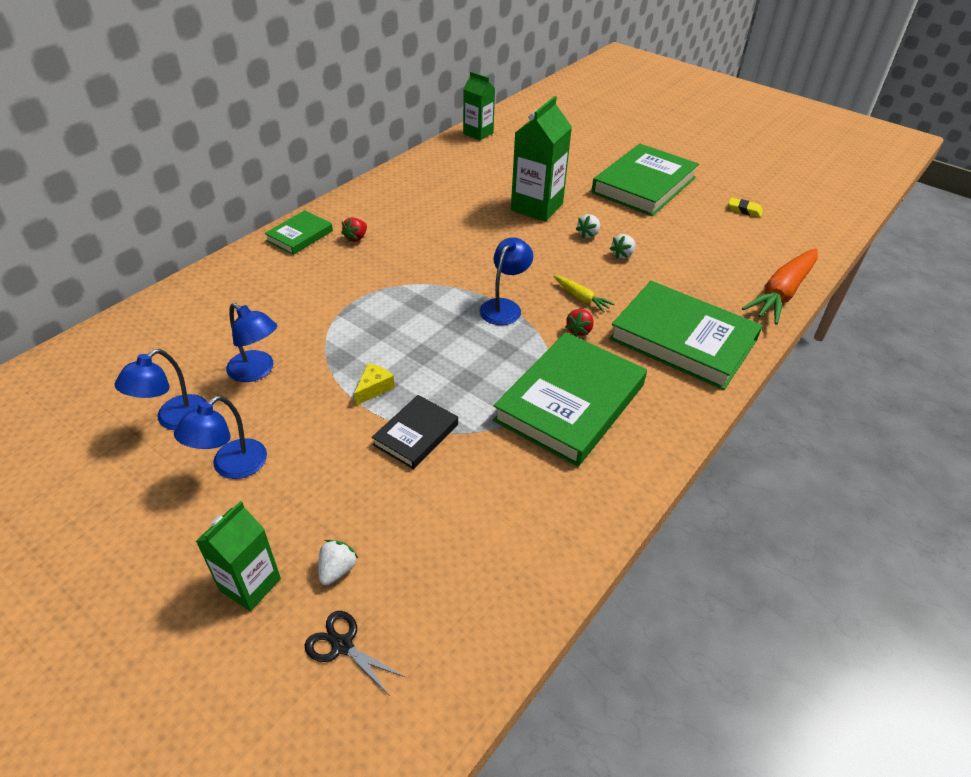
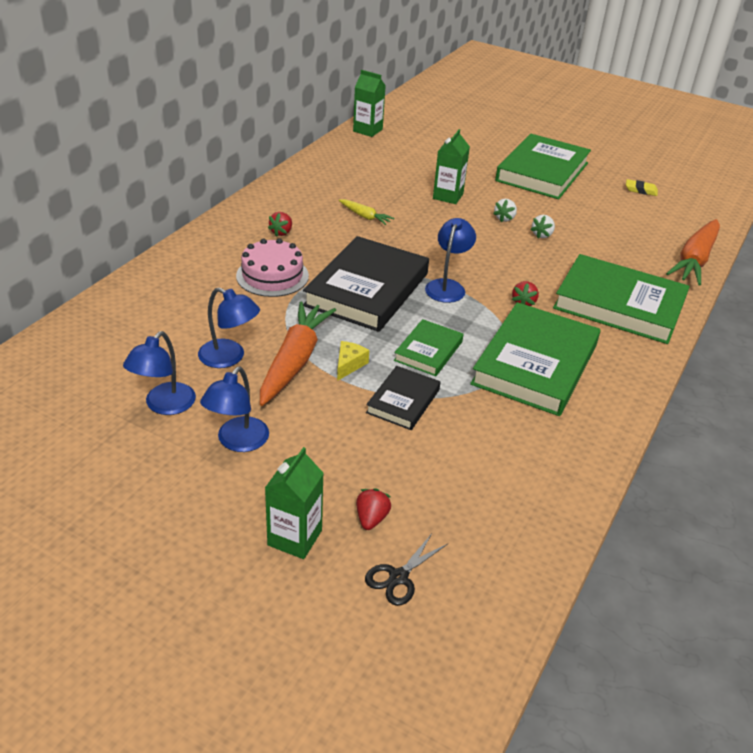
camera: 10 degrees left, 5 degrees down
green book [264,210,333,255] -> green book moved to [394,319,463,376]
black scissors [305,611,405,696] -> black scissors turned 75 degrees counterclockwise [365,534,448,606]
white strawberry [318,540,359,585] -> red strawberry [356,488,391,530]
green carton [511,96,572,222] -> green carton [433,129,470,204], size x0.64
yellow carrot [553,275,615,312] -> yellow carrot moved to [339,199,395,225]
none -> pink cake [236,238,309,297]
none -> orange carrot [260,301,336,406]
none -> black book [303,236,429,332]

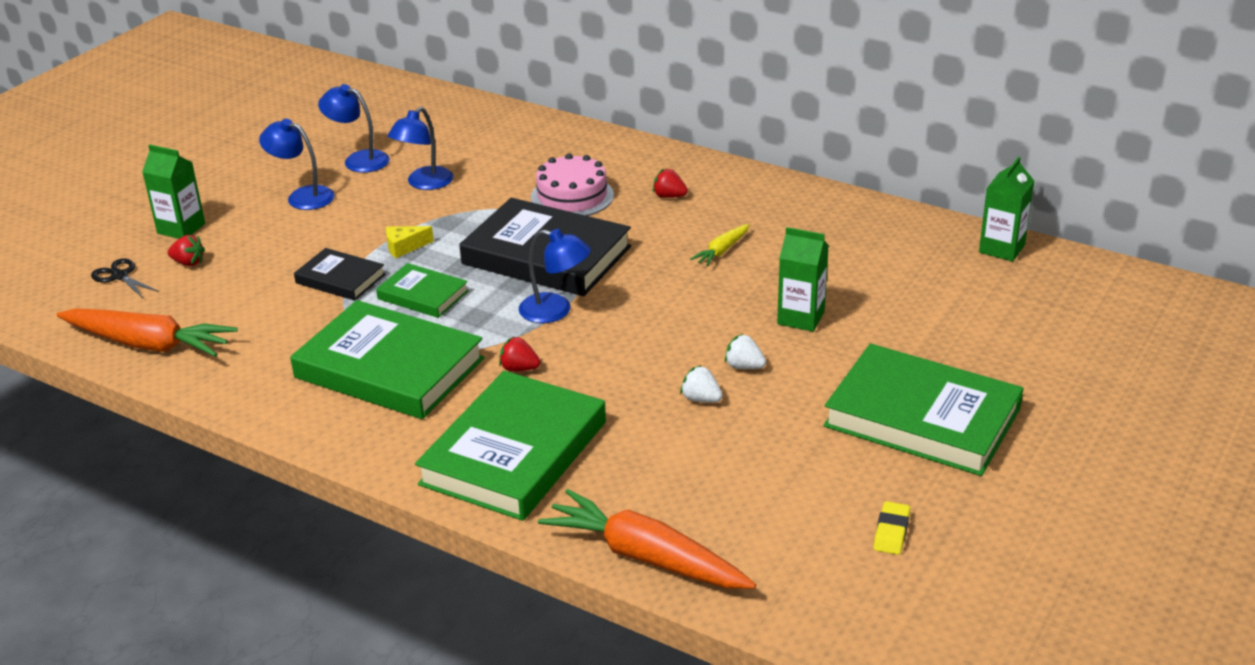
camera: 95 degrees right, 5 degrees down
orange carrot [260,301,336,406] -> orange carrot moved to [57,308,238,357]
yellow cheese [337,341,369,381] -> yellow cheese turned 135 degrees clockwise [386,226,434,258]

